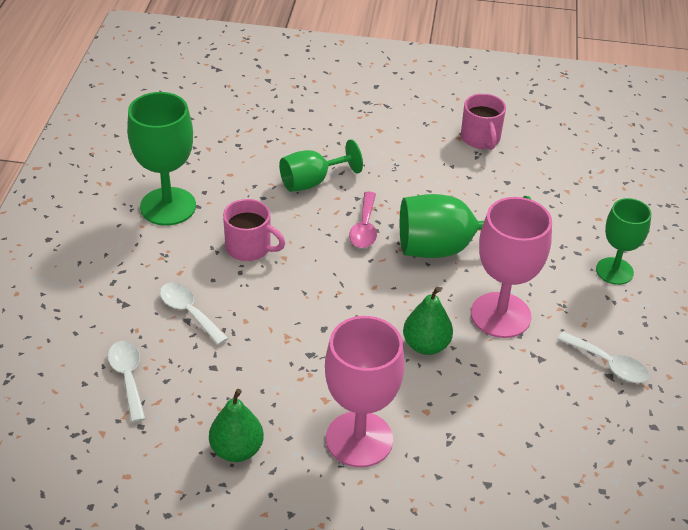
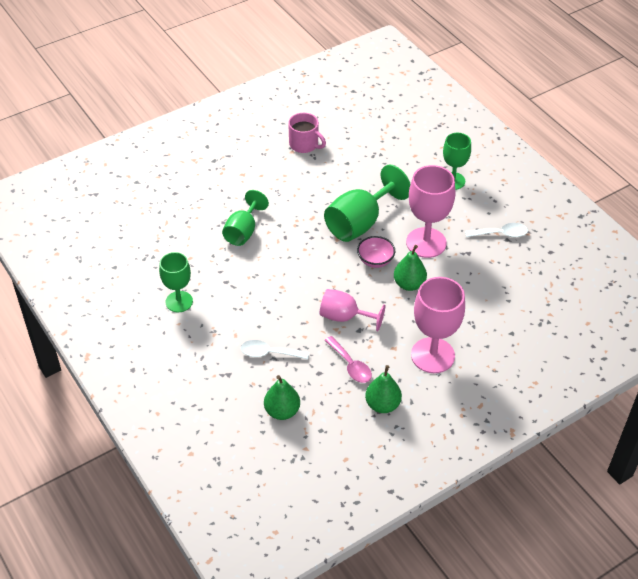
camera: 40 degrees left, 5 degrees up
white spoon [108,341,146,423] -> green pear [264,375,300,420]
green goblet [127,92,196,226] -> green goblet [159,252,193,313], size x0.65
pink mug [223,199,285,261] -> none
pink spoon [349,192,377,248] -> pink spoon moved to [324,336,372,383]
none -> pink goblet [320,289,386,331]
none -> pink bowl [357,236,395,268]

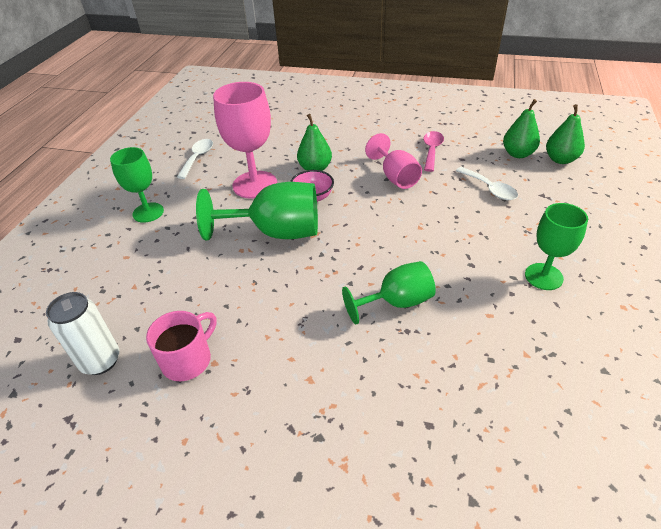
camera: 130 degrees left, 5 degrees down
pink mug [288,113,326,153] -> pink mug turned 45 degrees clockwise [146,311,217,381]
green pear [365,365,402,413] -> green pear moved to [546,104,585,164]
pink goblet [411,277,465,373] -> none
white spoon [465,223,528,237] -> white spoon turned 60 degrees clockwise [177,139,213,179]
none -> white can [46,292,119,375]

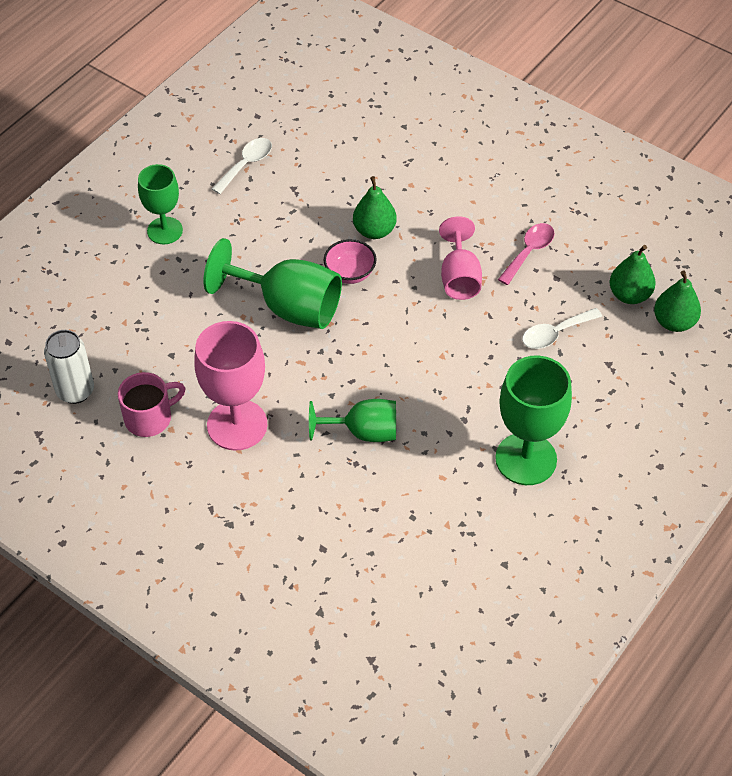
camera: 20 degrees right, 10 degrees up
pink goblet [213,82,277,199] -> pink goblet moved to [194,321,268,451]
white spoon [456,167,518,200] -> white spoon turned 75 degrees clockwise [522,308,602,349]
green goblet [525,203,588,290] -> green goblet [495,355,572,485], size x1.55

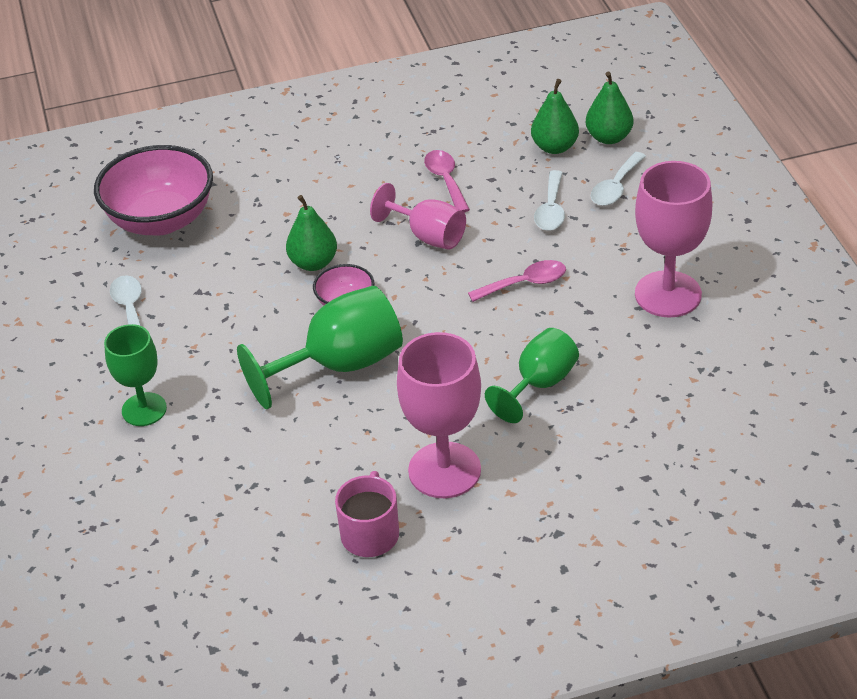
camera: 50 degrees left, 10 degrees down
white can [44,330,94,404] -> none
green goblet [495,355,572,485] -> pink goblet [635,161,713,317]
none -> pink bowl [94,145,213,236]
none -> pink spoon [468,260,566,302]
none -> white spoon [591,152,646,206]

